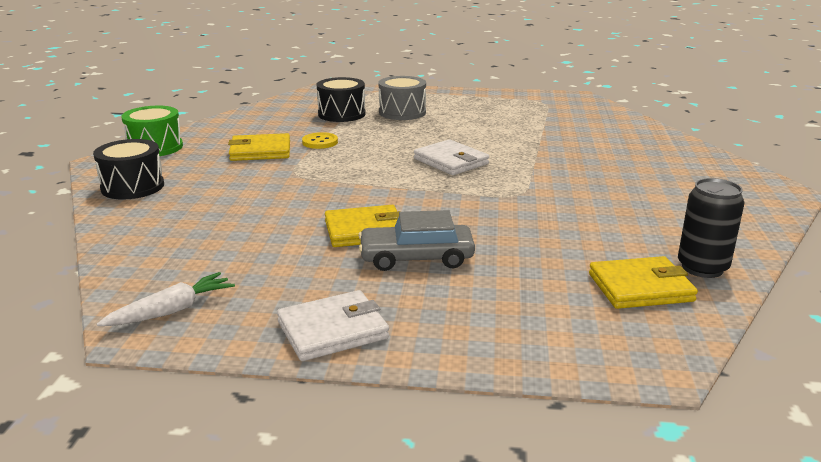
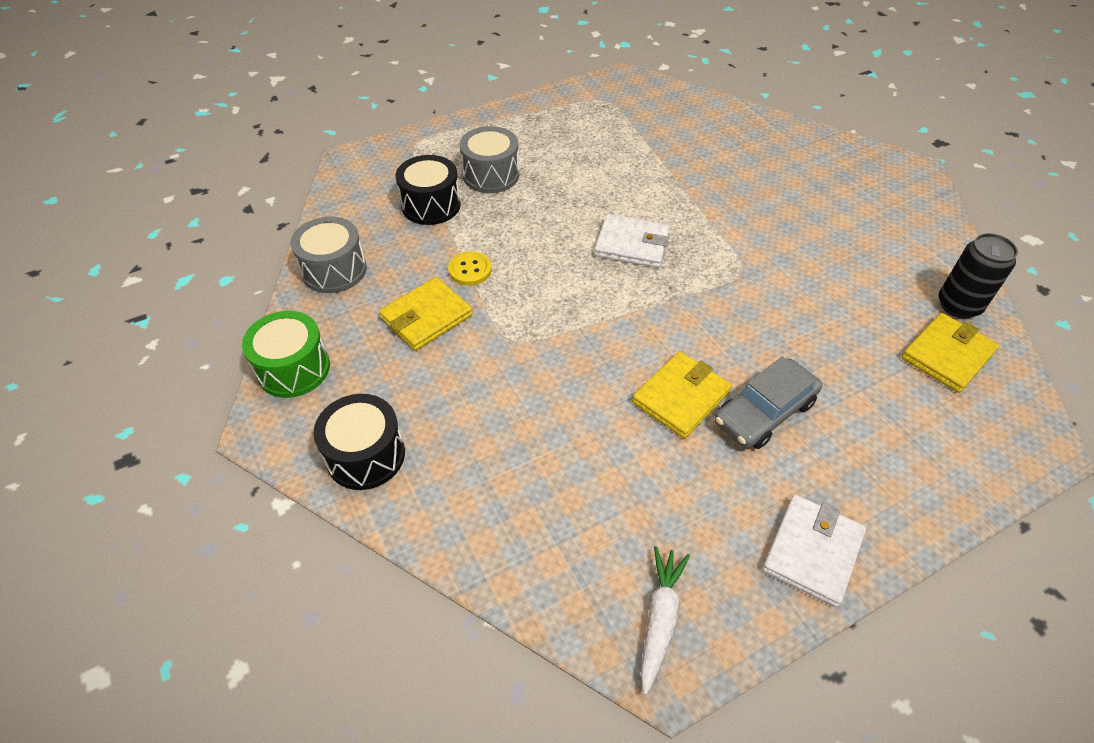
camera: 35 degrees left, 25 degrees up
none -> grey drum [290,217,367,293]

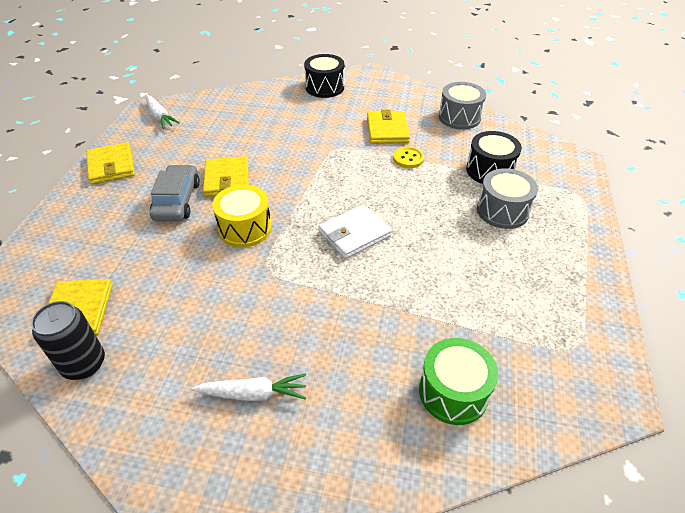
camera: 130 degrees right, 5 degrees down
green drum [242,311,330,398] -> green drum moved to [419,338,498,425]
white wallet [762,495,866,607] -> yellow wallet [86,142,135,185]
none -> white carrot [192,373,306,401]
none -> yellow drum [212,185,272,247]

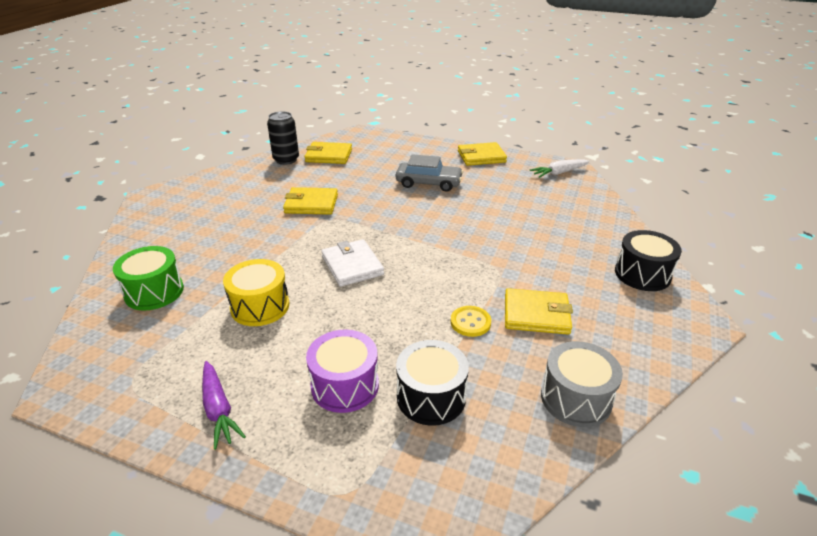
camera: 100 degrees right, 10 degrees down
white carrot [192,373,306,401] -> none
yellow wallet [203,156,249,197] -> yellow wallet moved to [283,187,338,215]
yellow drum [212,185,272,247] -> yellow drum moved to [223,259,289,326]
grey drum [477,168,538,229] -> purple drum [306,330,379,413]
none -> purple carrot [202,361,246,450]

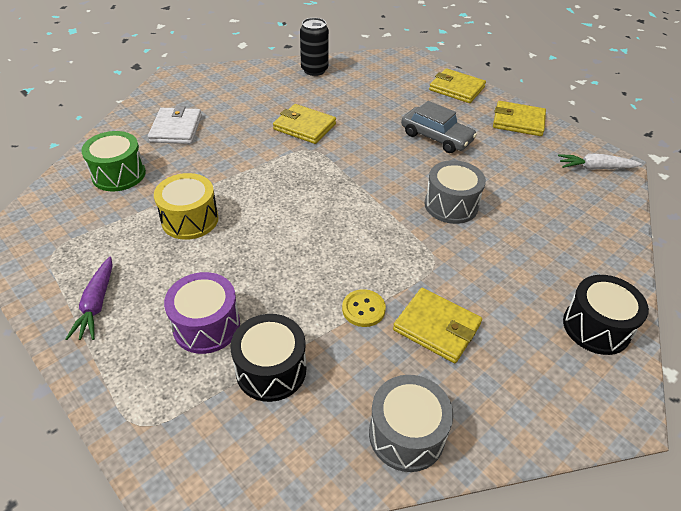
camera: 25 degrees right, 10 degrees up
yellow wallet [304,142,352,164] -> yellow wallet moved to [429,68,486,103]
white wallet [321,239,384,287] -> white wallet moved to [148,106,202,144]
none -> grey drum [425,160,486,224]

